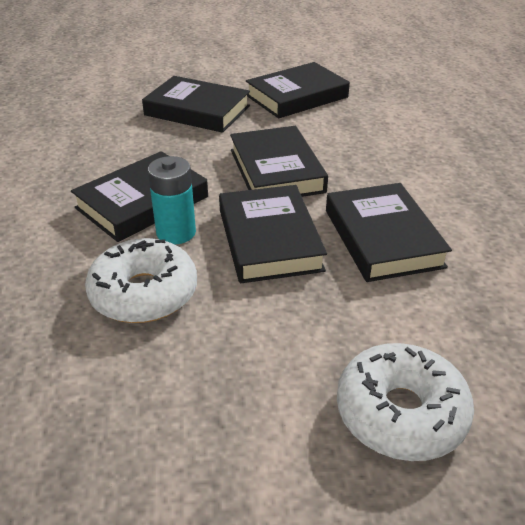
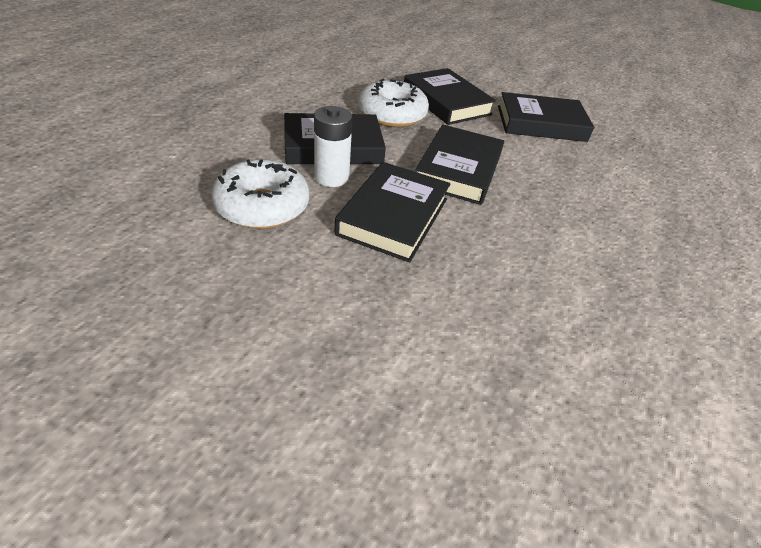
camera: 30 degrees right, 5 degrees up
turquoise battery [148,156,196,244] -> white battery [314,106,352,187]
black book [326,183,452,282] -> none
white donut [337,343,474,461] -> white donut moved to [358,79,429,127]

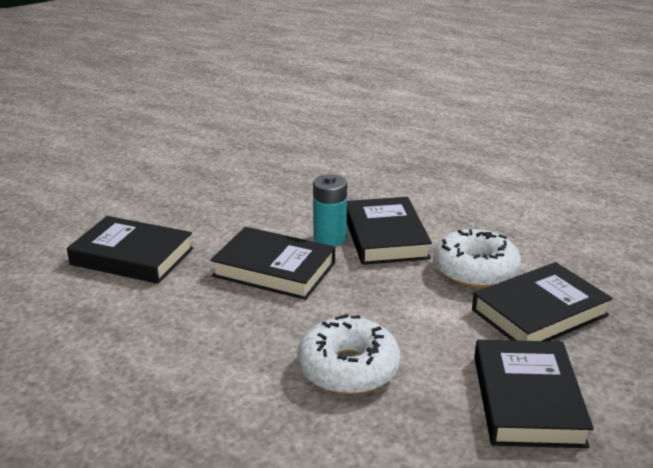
camera: 95 degrees right, 15 degrees down
white donut [211,159,309,229] -> white donut moved to [297,314,400,395]
white battery [314,106,352,187] -> turquoise battery [313,174,347,246]
black book [415,124,504,205] -> black book moved to [67,216,193,284]

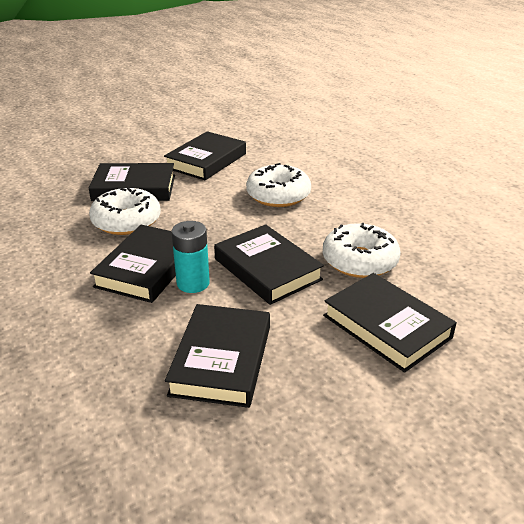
camera: 150 degrees left, 5 degrees up
none -> black book [165,304,270,408]
none -> white donut [323,223,401,278]

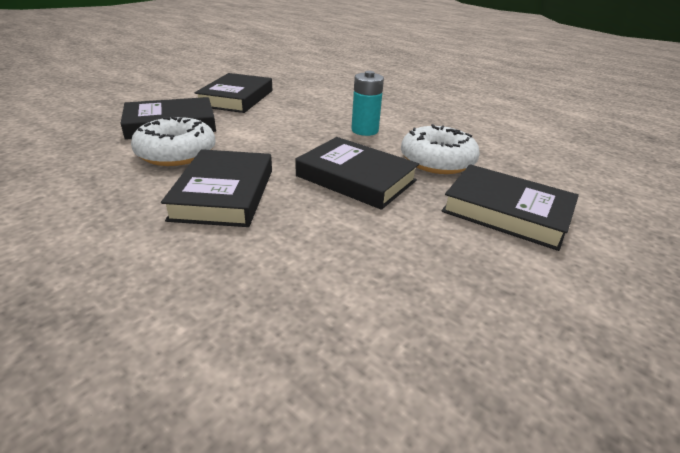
camera: 20 degrees left, 0 degrees up
black book [165,304,270,408] -> none
turquoise battery [171,221,210,293] -> turquoise battery moved to [351,71,384,136]
white donut [246,163,311,207] -> none

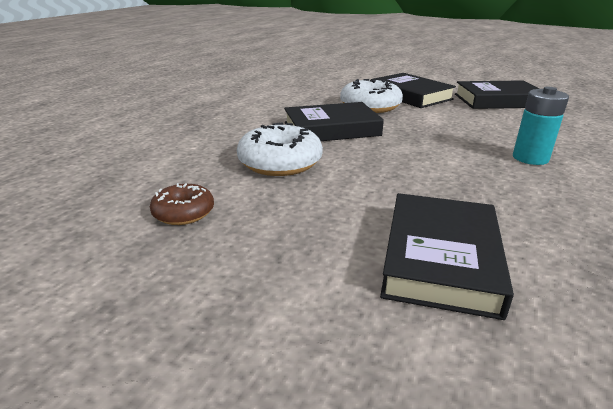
camera: 75 degrees right, 5 degrees down
black book [295,137,419,210] -> none
white donut [401,124,480,174] -> white donut moved to [237,122,323,176]
none -> brown donut [150,183,214,225]

